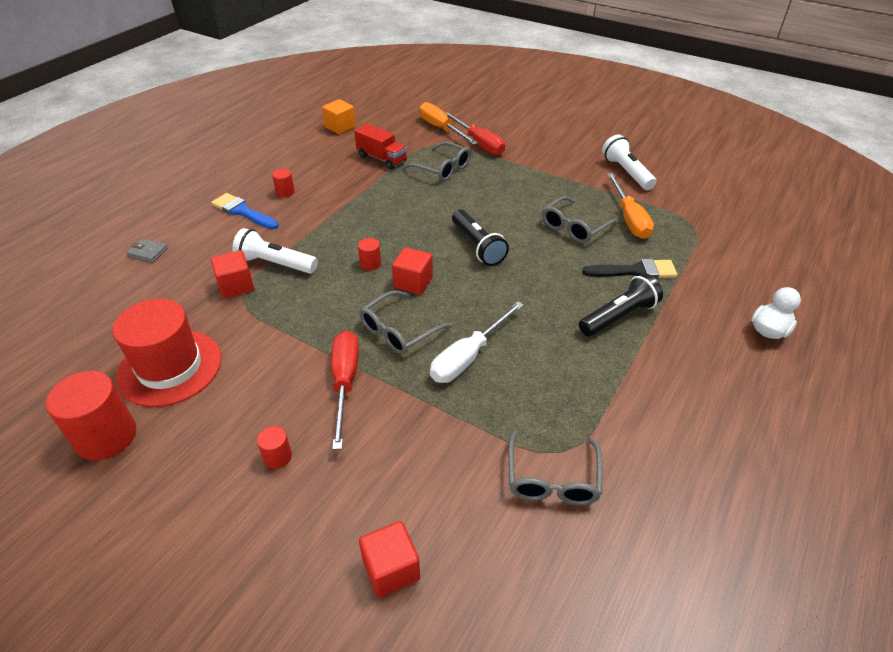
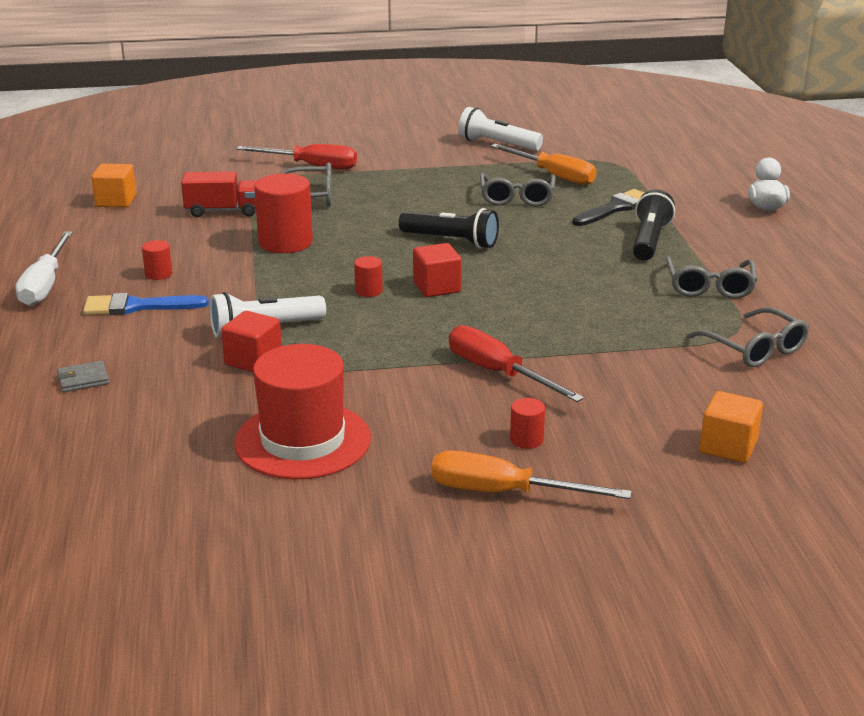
camera: 40 degrees left, 15 degrees down
red cylinder [46,371,136,461] -> red cylinder moved to [254,173,313,253]
red cube [359,521,420,598] -> orange cube [700,391,763,463]
grey glasses [360,290,453,355] -> grey glasses moved to [666,256,757,299]
orange screwdriver [419,102,478,145] -> orange screwdriver moved to [431,450,632,499]
white screwdriver [430,302,524,383] -> white screwdriver moved to [15,231,73,306]

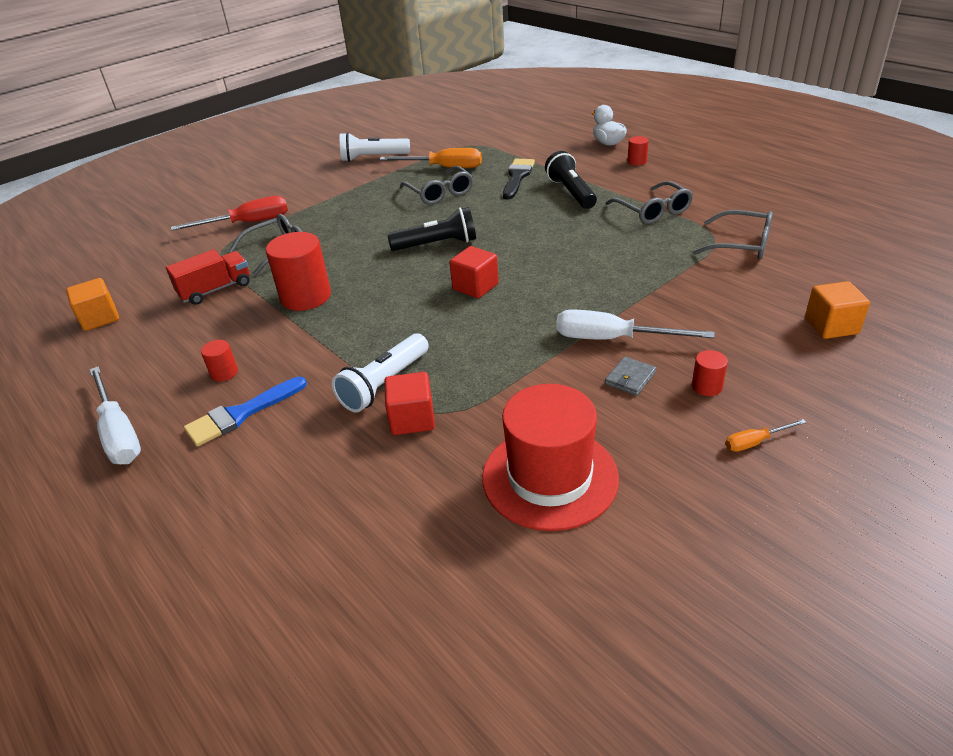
camera: 30 degrees left, 10 degrees up
grey wallet [57,361,109,392] -> grey wallet moved to [605,356,656,396]
red cylinder [354,256,383,297] -> red cylinder moved to [627,136,649,165]
orange screwdriver [431,450,632,499] -> orange screwdriver [725,419,807,452], size x0.49
red screwdriver [449,325,584,402] -> white screwdriver [556,309,714,340]

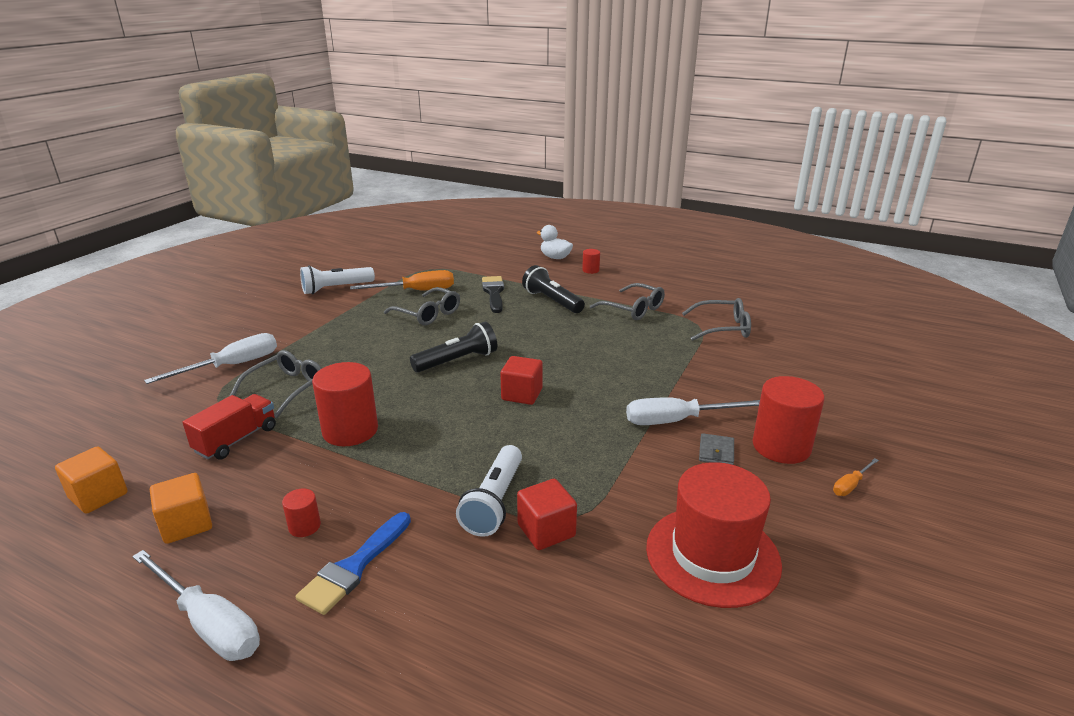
camera: 25 degrees left, 10 degrees down
red screwdriver [171,196,288,231] -> white screwdriver [144,333,277,384]
red cylinder [692,350,728,396] -> red cylinder [752,376,825,464], size x2.12
orange cube [805,281,870,339] -> orange cube moved to [150,473,212,544]

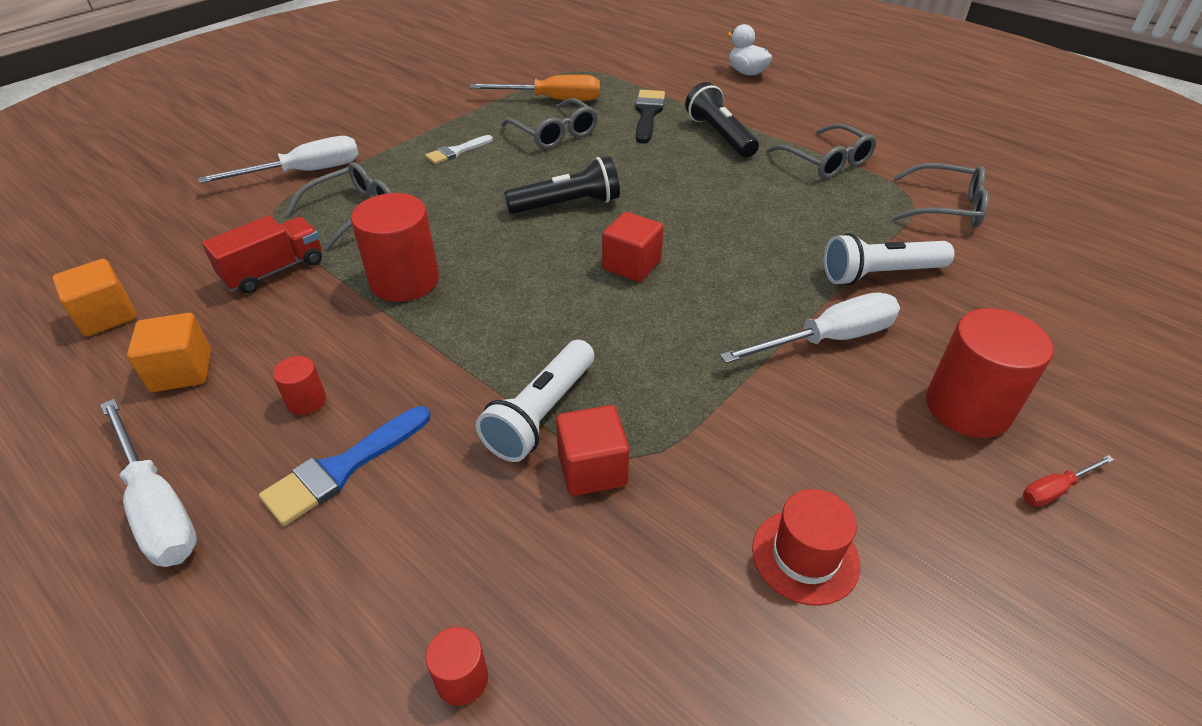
camera: 15 degrees right, 15 degrees up
white flashlight [300,265,375,294] -> white flashlight moved to [824,233,955,285]
red cylinder [582,249,600,274] -> red cylinder moved to [425,627,488,706]
white screwdriver [626,397,760,425] -> white screwdriver turned 150 degrees clockwise [720,293,900,363]
red hat [646,462,782,608] -> red hat [752,489,860,606], size x0.57
grey wallet [699,433,734,465] -> none
orange screwdriver [833,458,879,496] -> red screwdriver [1023,455,1114,507]
none -> white brush [425,135,493,164]

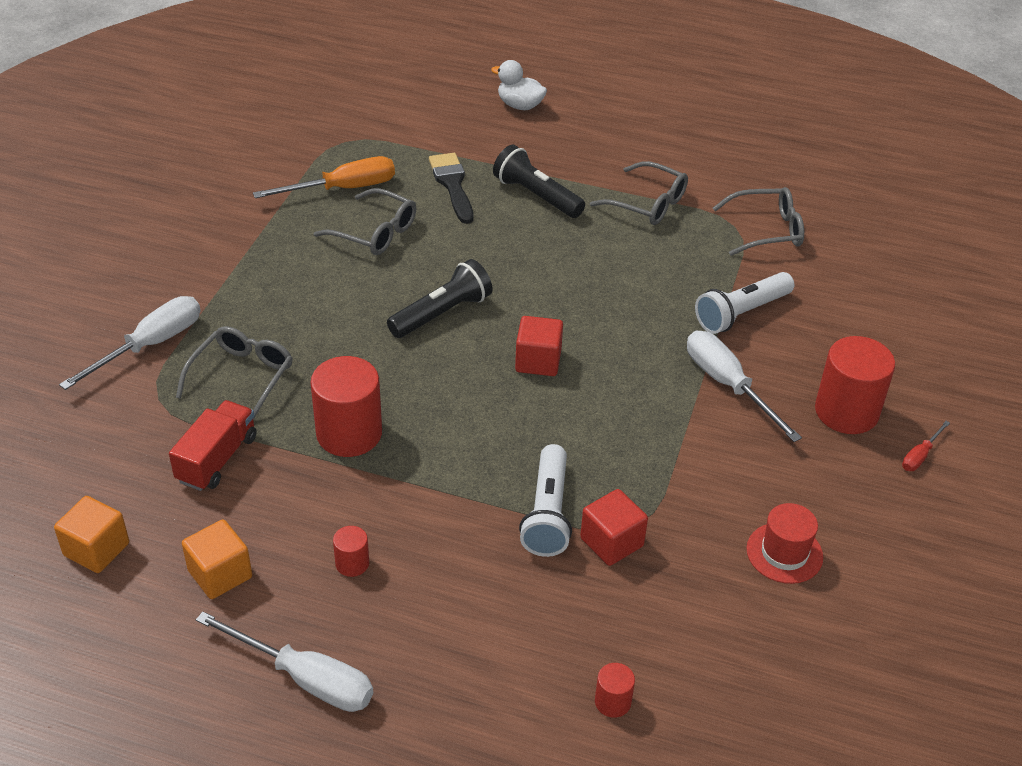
camera: 25 degrees left, 0 degrees up
blue brush [259,406,430,526] -> none
white brush [425,135,493,164] -> none
white screwdriver [720,293,900,363] -> white screwdriver turned 75 degrees counterclockwise [687,331,802,442]

